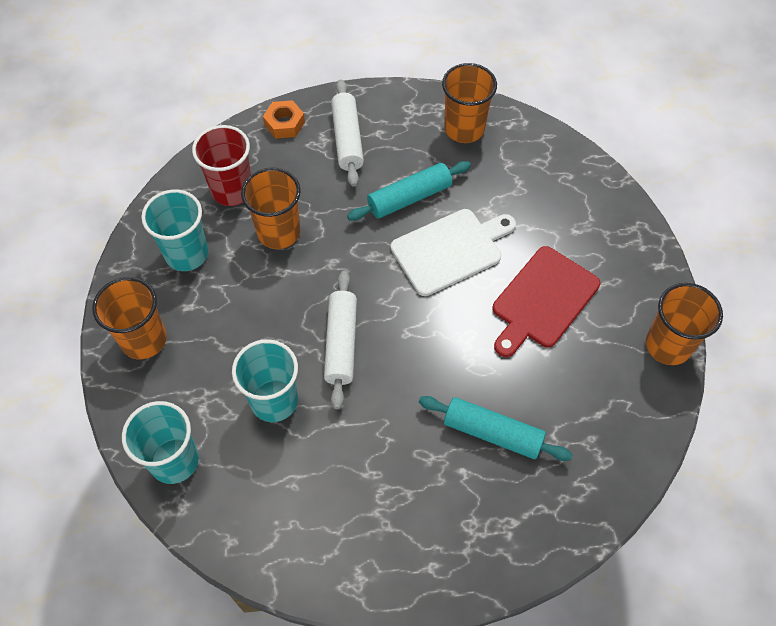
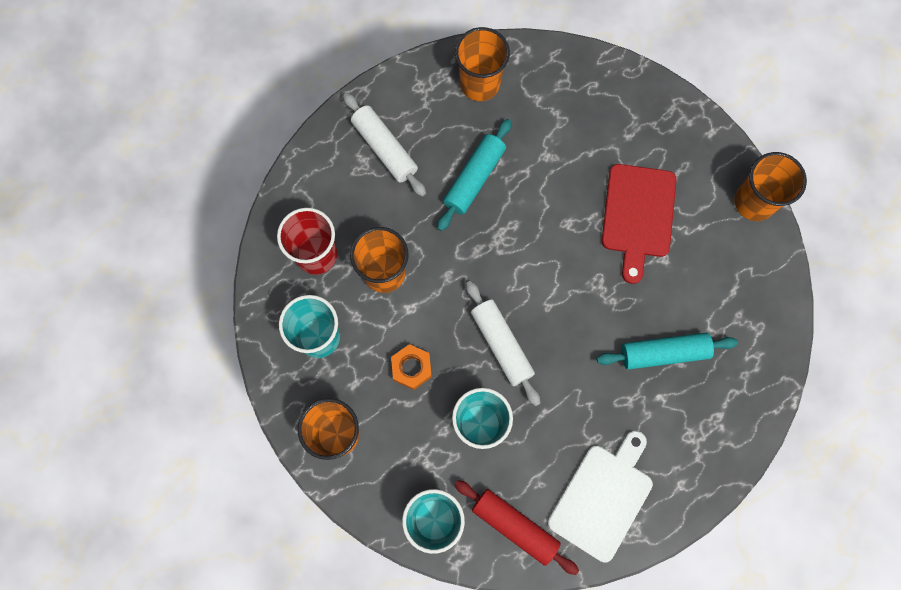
camera: 30 degrees left, 15 degrees up
orange nut [263,100,305,139] -> orange nut moved to [391,344,432,390]
white cutting board [391,209,516,296] -> white cutting board moved to [548,431,653,562]
none -> red rolling pin [454,480,579,575]

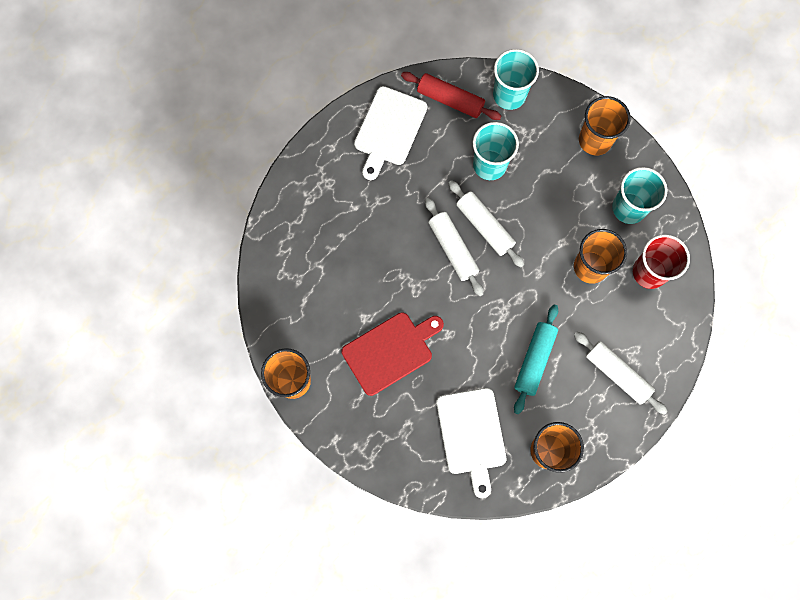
camera: 170 degrees right, 0 degrees up
orange nut [391,344,432,390] -> none
turquoise rolling pin [597,333,738,370] -> none
red cutting board [602,164,677,284] -> red cutting board turned 60 degrees clockwise [341,312,444,396]
none -> white rolling pin [425,198,483,296]
none -> white cutting board [436,388,506,498]

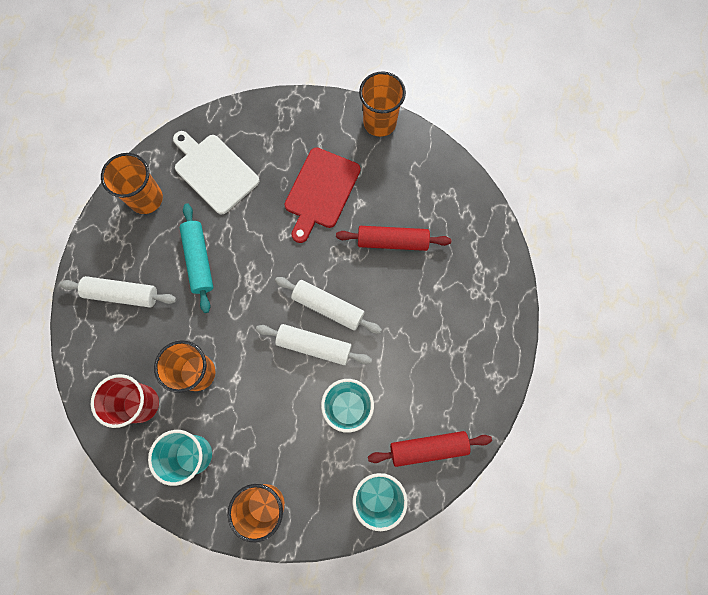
camera: 145 degrees right, 0 degrees up
white cutting board [354,86,427,180] -> none
none -> red rolling pin [336,226,451,251]

